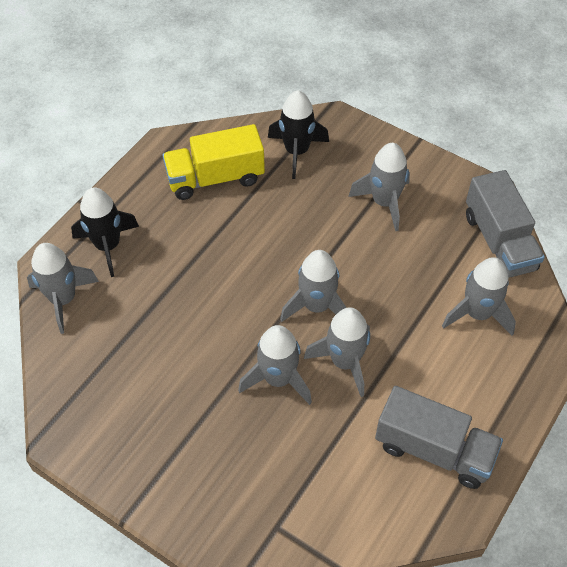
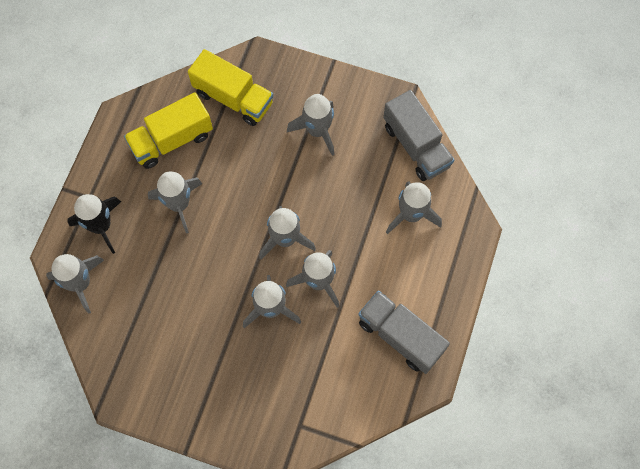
camera: 15 degrees left, 15 degrees up
black rocket [268,90,329,179] -> yellow truck [188,49,273,126]
grey truck [375,386,503,489] -> grey truck turned 150 degrees counterclockwise [358,291,450,374]
none -> grey rocket [148,172,202,234]

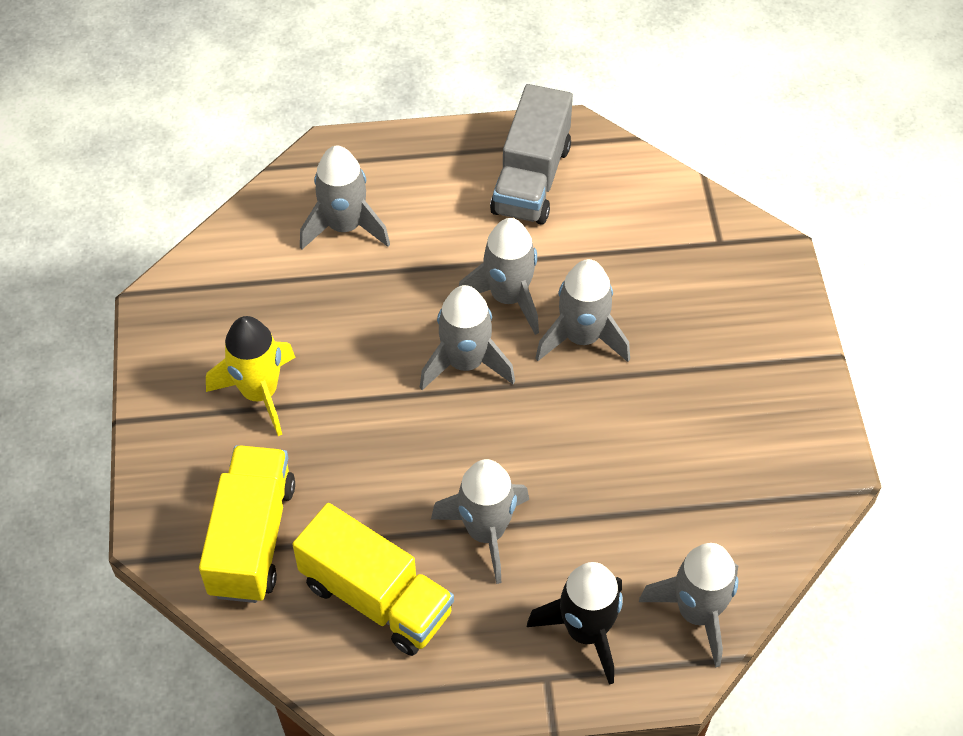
camera: 115 degrees left, 15 degrees down
grey rocket [287,94,334,156] -> yellow rocket [206,316,295,436]
grey truck [383,90,455,181] -> none

